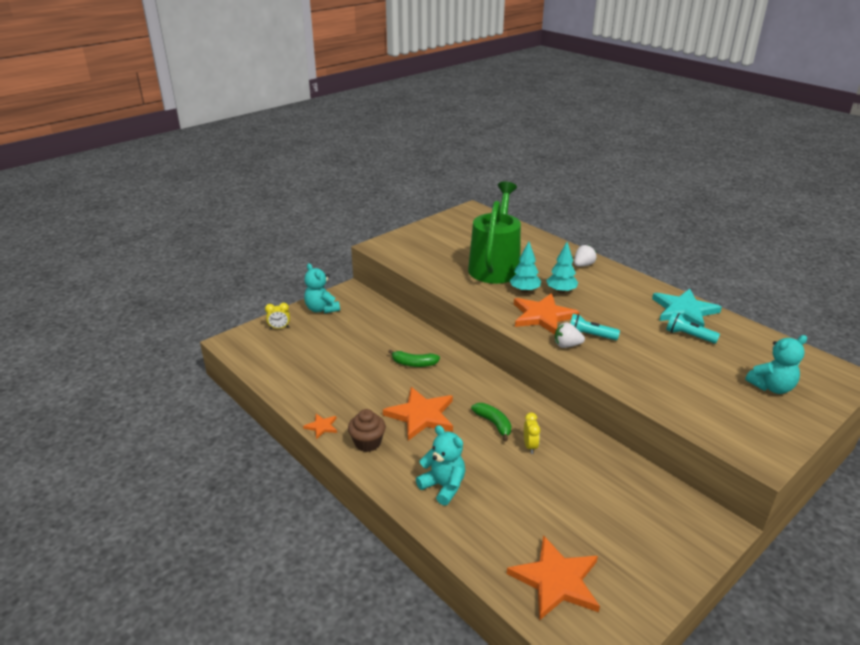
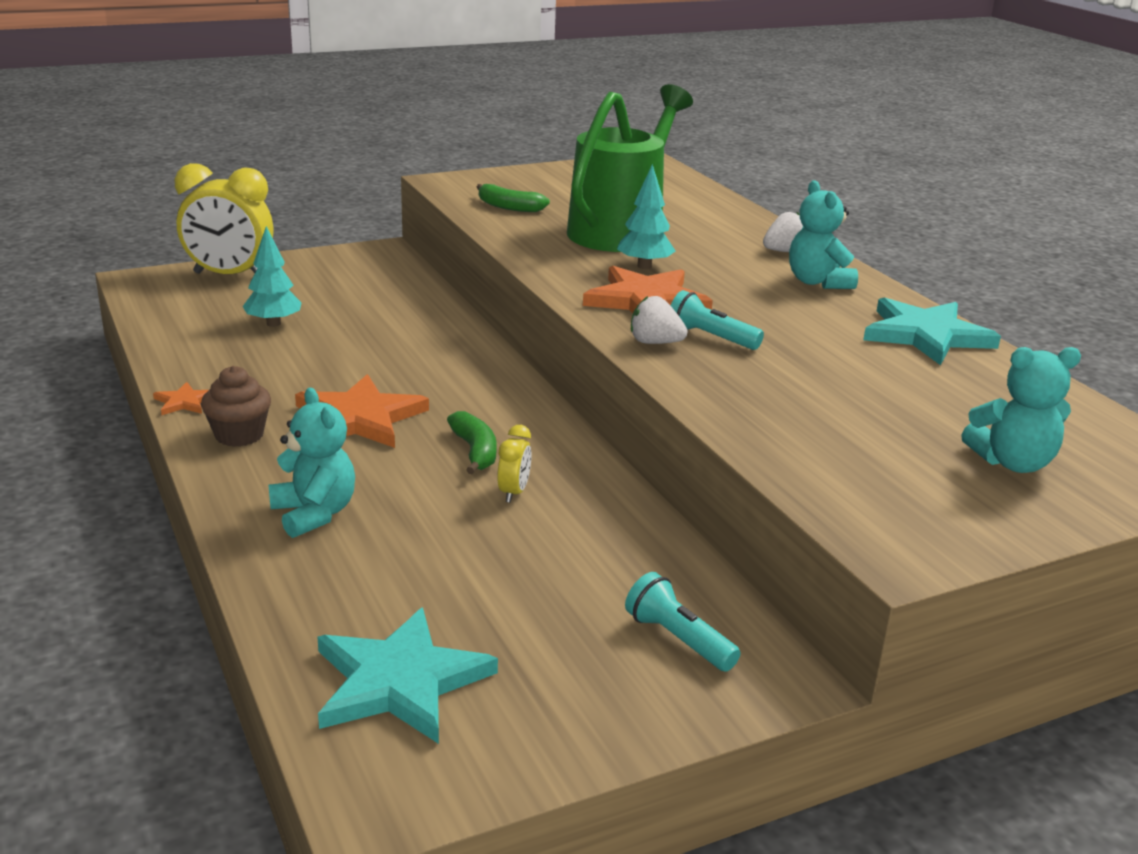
camera: 15 degrees right, 5 degrees down
yellow clock [265,303,290,329] -> yellow clock [175,163,274,274], size x2.28
turquoise teddy bear [304,263,340,314] -> turquoise teddy bear moved to [789,180,858,289]
green banana [388,349,440,367] -> green banana moved to [477,184,550,212]
orange star [507,535,600,621] -> turquoise star [317,608,498,744]
turquoise tree [546,242,578,293] -> turquoise tree moved to [242,226,302,327]
turquoise flashlight [666,312,720,344] -> turquoise flashlight moved to [625,572,741,672]

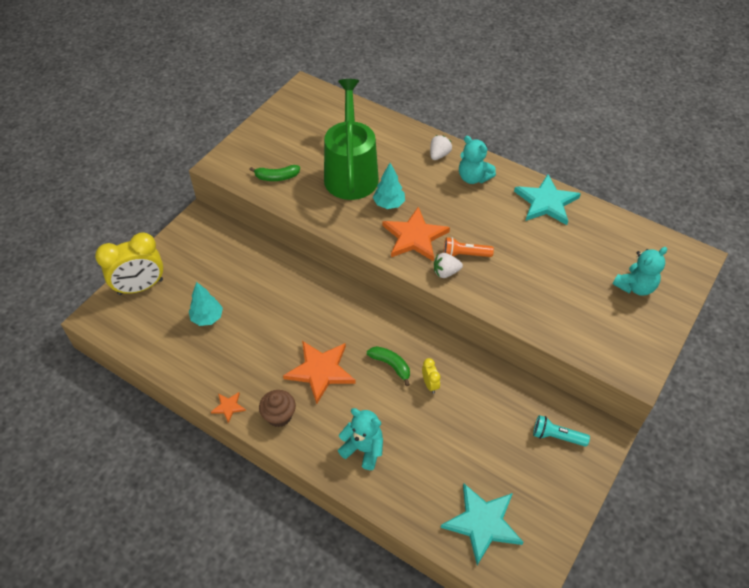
camera: 30 degrees left, 25 degrees up
turquoise flashlight [670,290,764,350] -> orange flashlight [444,237,494,257]

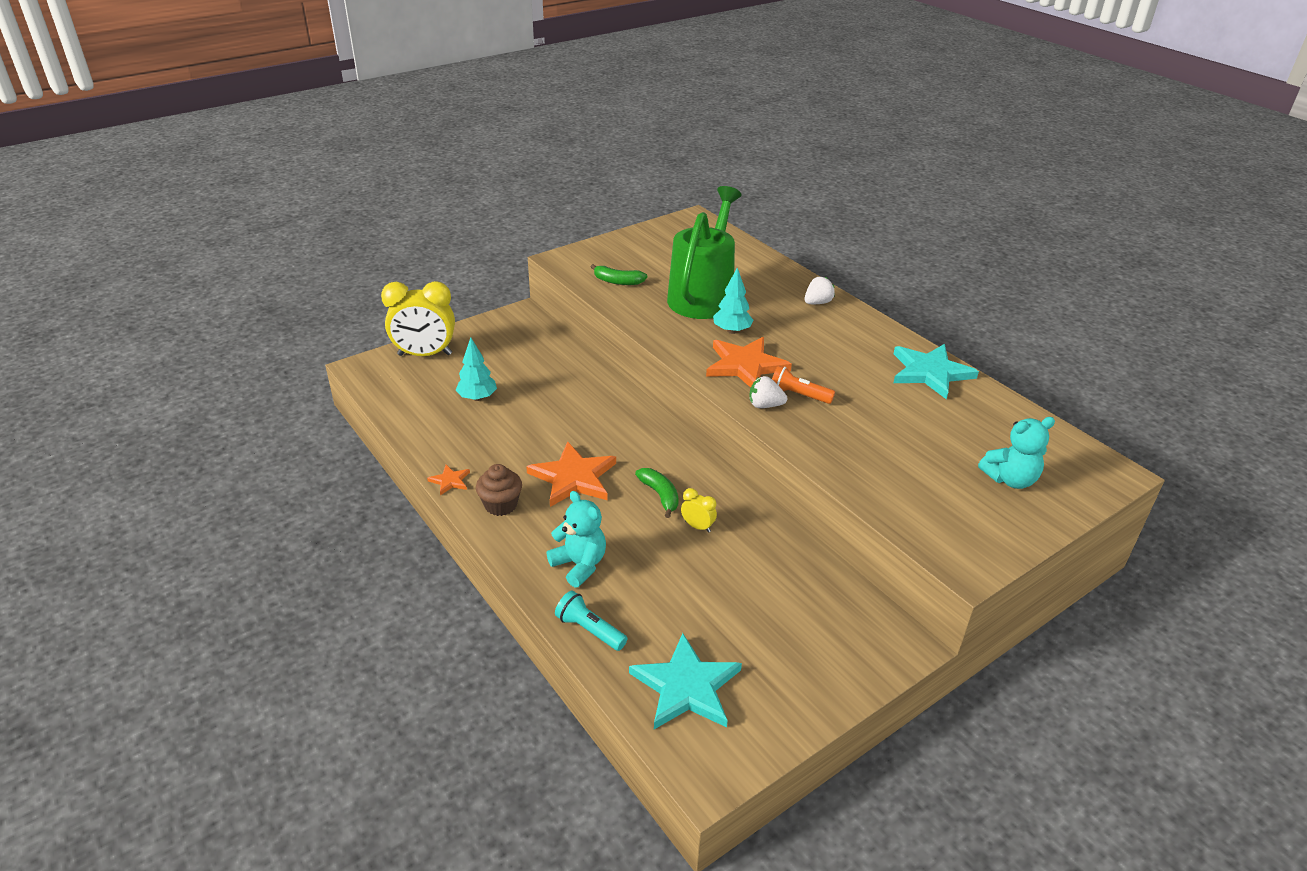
camera: 20 degrees right, 15 degrees down
yellow clock [422,358,441,394] -> yellow clock turned 60 degrees counterclockwise [681,488,717,533]
turquoise teddy bear [459,136,496,184] -> none
turquoise flashlight [533,415,590,447] -> turquoise flashlight moved to [555,591,627,651]

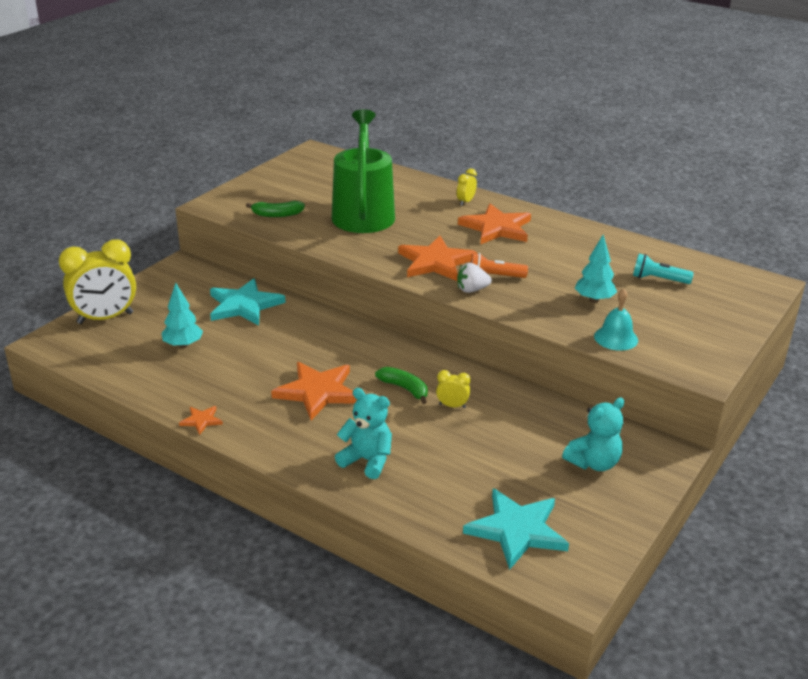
camera: 20 degrees left, 5 degrees down
brown cupcake [476,464,522,516] -> none
turquoise flashlight [555,591,627,651] -> turquoise flashlight moved to [633,254,694,284]
turquoise tree [713,267,753,334] -> turquoise tree moved to [575,235,617,303]
white strawberry [805,277,835,304] -> yellow clock [457,169,477,206]
turquoise star [893,344,979,400] -> turquoise star moved to [210,278,286,325]
turquoise teddy bear [978,417,1055,489] -> turquoise teddy bear moved to [562,398,624,471]
none -> orange star [458,204,531,244]
none -> turquoise bell [594,289,638,351]

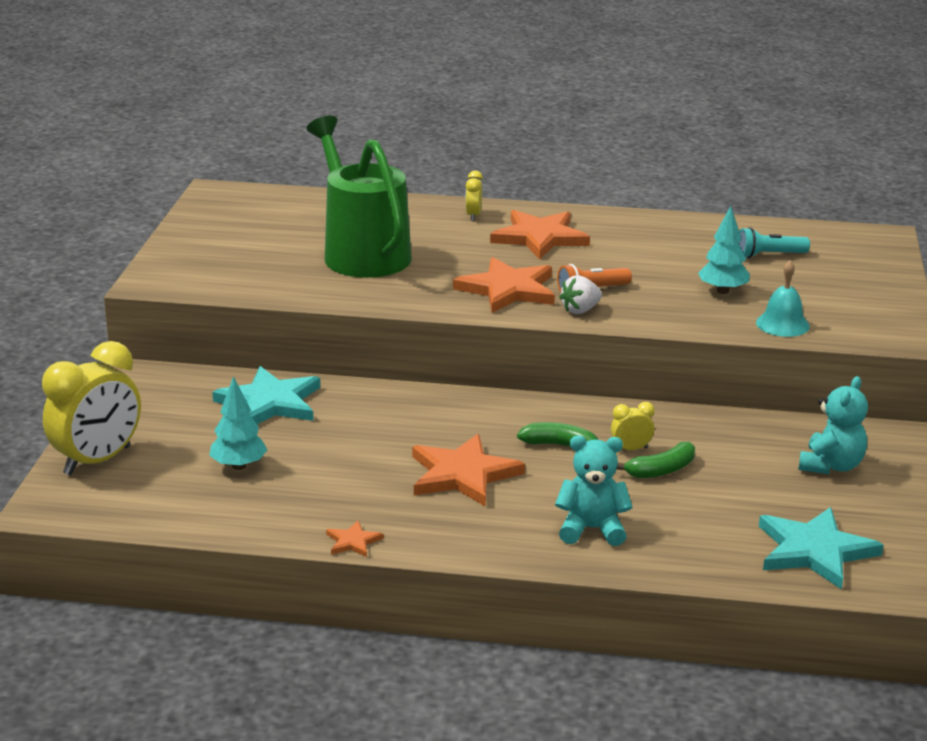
camera: 25 degrees left, 5 degrees down
green banana [246,201,305,217] -> green banana moved to [616,442,695,478]

